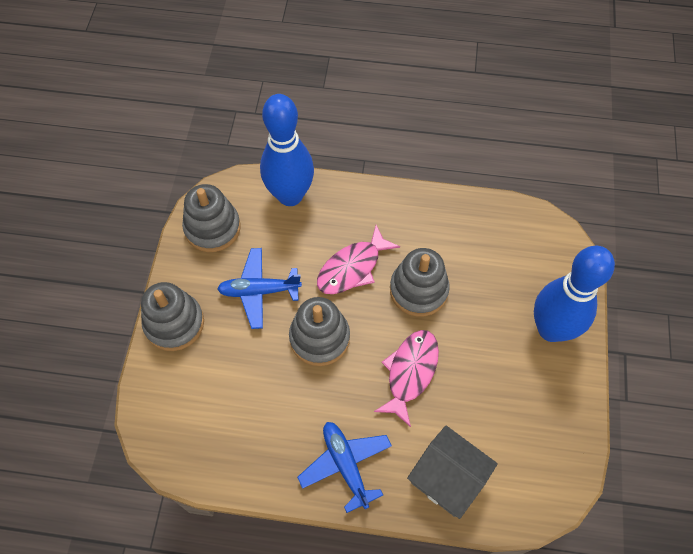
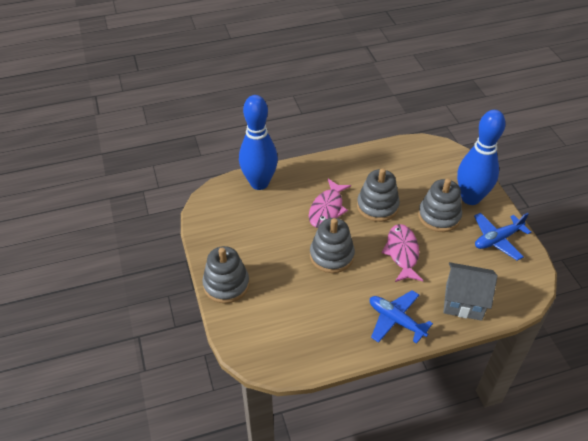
camera: 25 degrees left, 15 degrees down
grey stacking toy [182,184,241,252] -> grey stacking toy moved to [418,179,462,232]
blue plane [217,248,302,329] -> blue plane moved to [474,213,531,260]

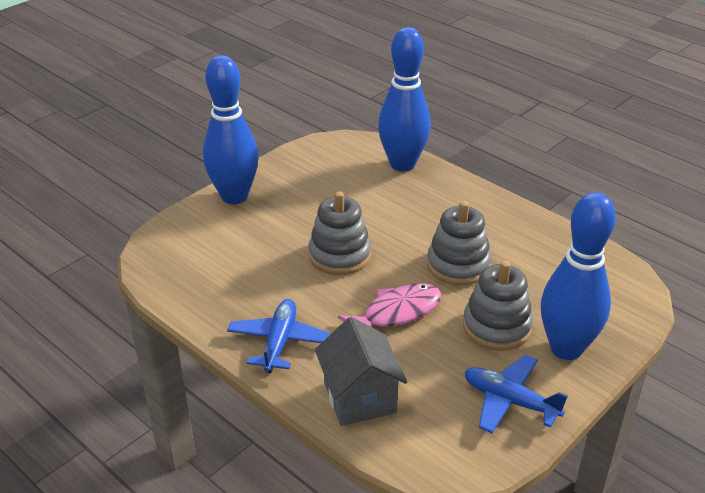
camera: 60 degrees right, 10 degrees down
grey stacking toy [202,246,249,303] -> blue bowling pin [203,55,259,204]
pink fish [309,179,351,228] -> none

